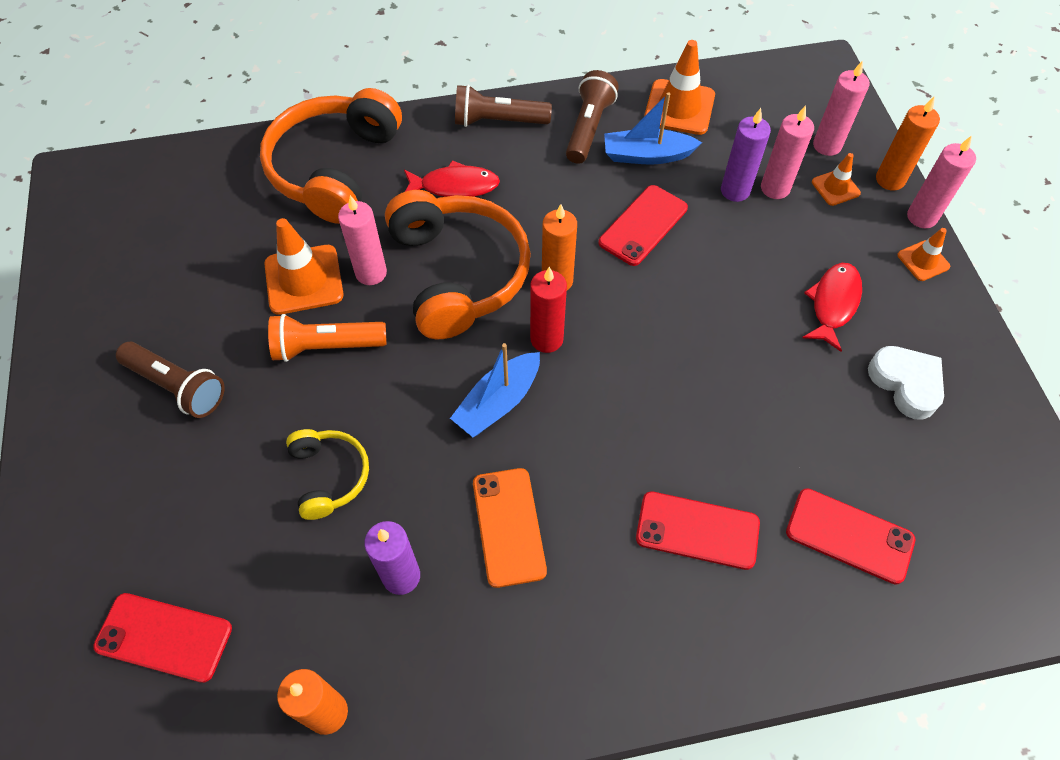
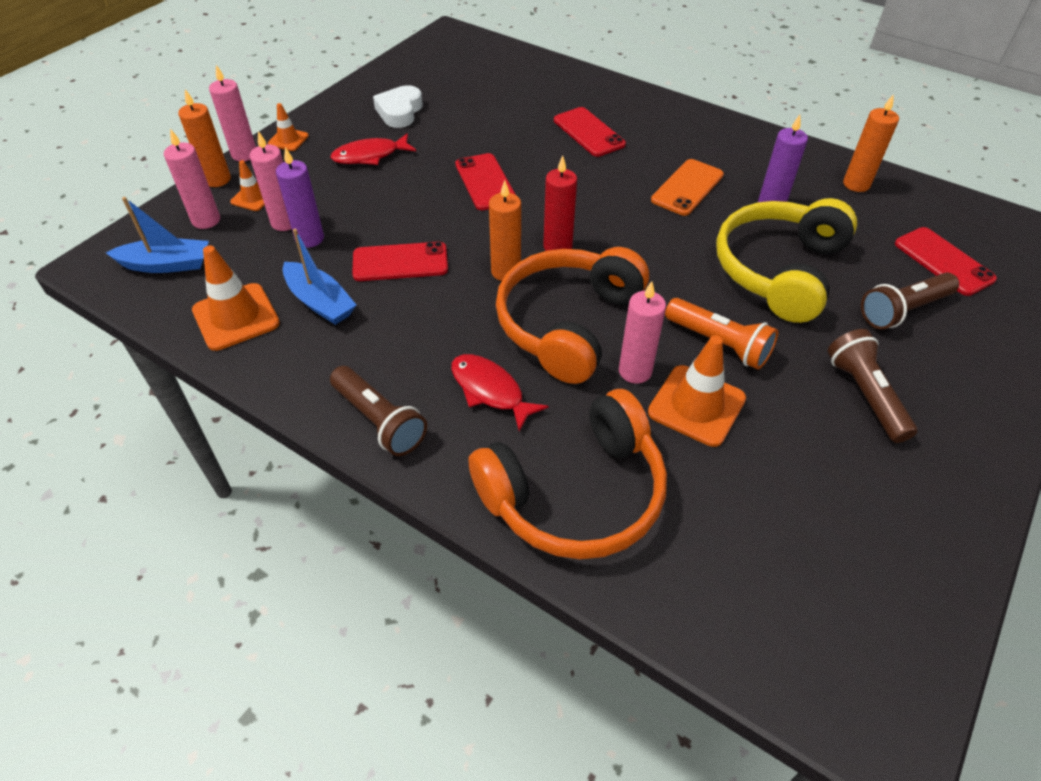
camera: 135 degrees left, 10 degrees down
yellow headphones [286,429,369,520] -> yellow headphones [716,198,857,323], size x1.95
blue boat [450,343,540,437] -> blue boat moved to [106,197,209,273]
brown flashlight [566,70,619,164] -> brown flashlight moved to [861,273,959,329]
red phone [786,488,915,585] -> red phone moved to [455,153,516,210]

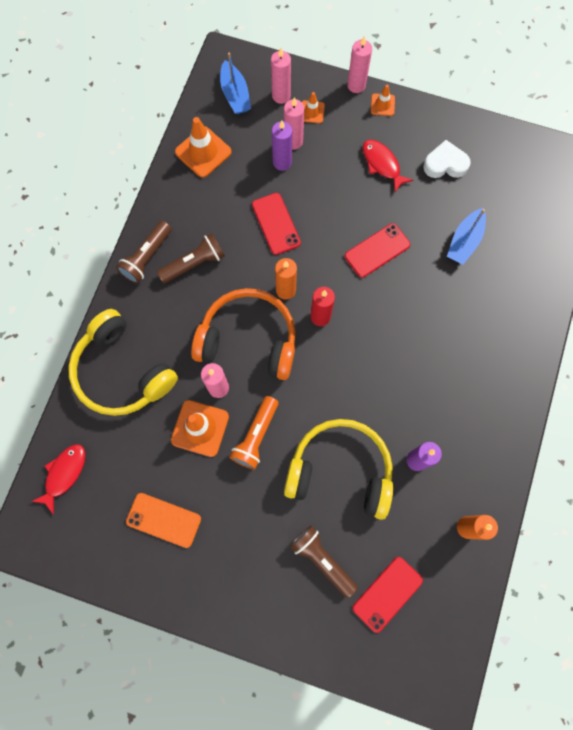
camera: 75 degrees right, 25 degrees up
orange candle [178,89,231,187] -> none
blue boat [283,229,356,325] -> blue boat moved to [447,208,486,265]
red fish [451,354,548,431] -> red fish moved to [31,444,86,515]
orange headphones [469,389,667,559] -> yellow headphones [68,309,178,416]
red phone [554,107,626,157] -> none
orange phone [651,159,724,216] -> orange phone moved to [126,493,201,548]
brown flashlight [828,329,917,443] -> brown flashlight moved to [157,233,225,283]

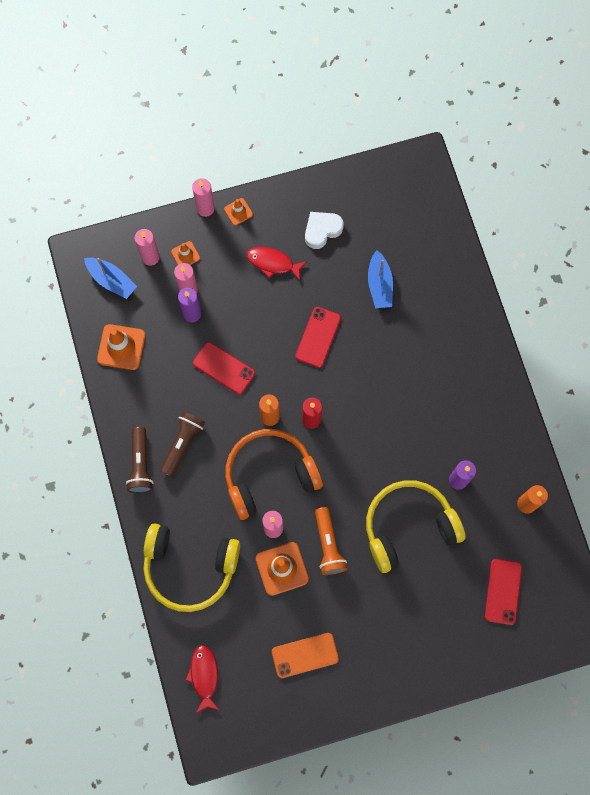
camera: 35 degrees left, 0 degrees up
brown flashlight [290,526,358,598] -> none

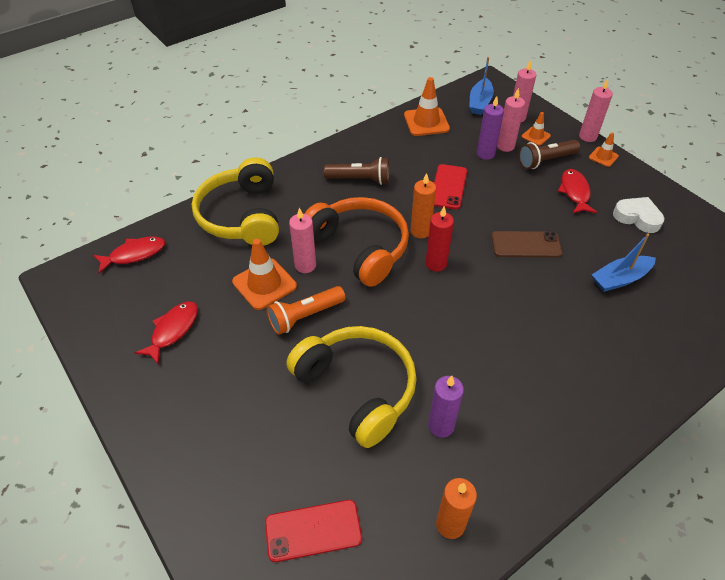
camera: 70 degrees right, 25 degrees down
brown flashlight [126,427,154,493] -> brown flashlight moved to [518,140,580,169]
orange phone [272,633,339,678] -> red fish [135,301,198,364]
red phone [295,307,341,368] -> brown phone [492,231,562,258]

